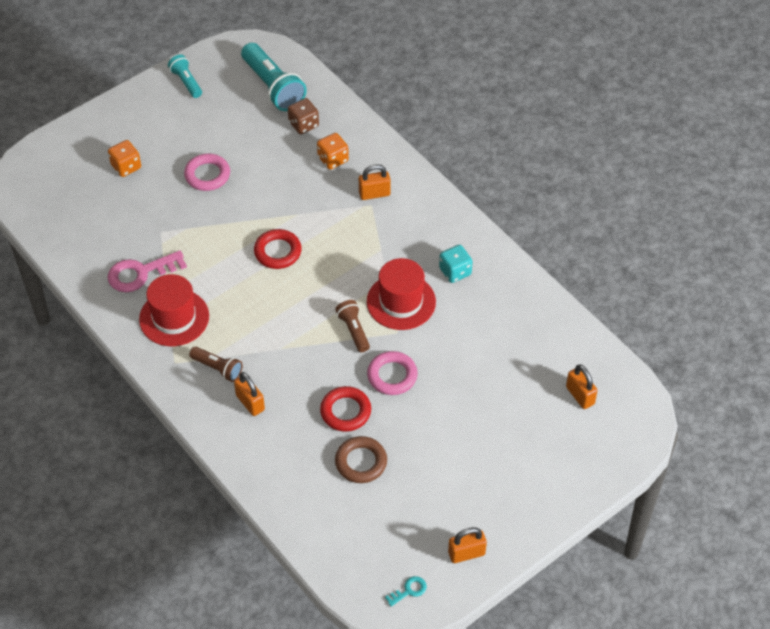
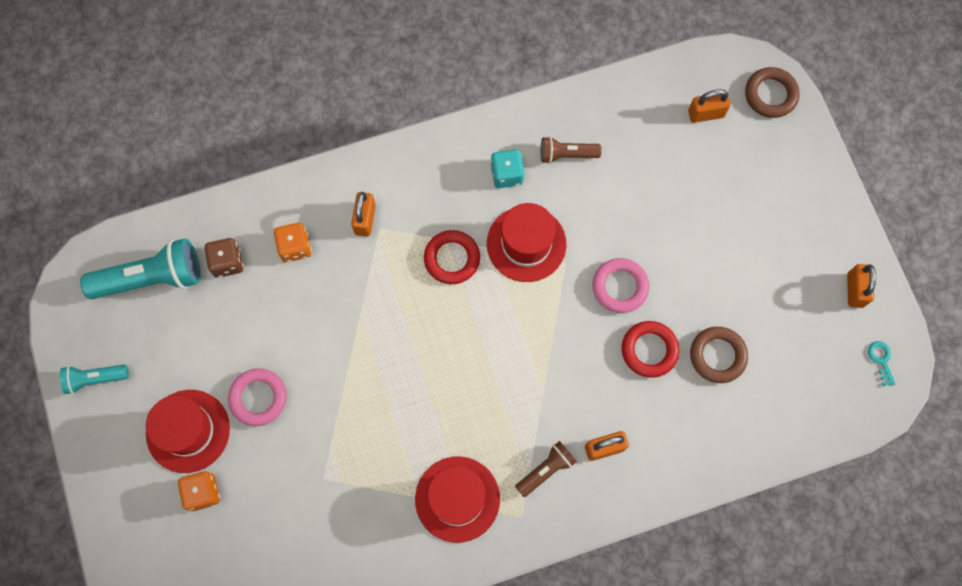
camera: 70 degrees left, 20 degrees up
pink key [107,250,187,292] -> none
red ring [254,229,302,269] -> red ring moved to [424,230,480,284]
brown flashlight [335,300,370,352] -> brown flashlight moved to [541,137,601,164]
none -> red hat [146,390,230,473]
none -> brown ring [745,67,800,118]

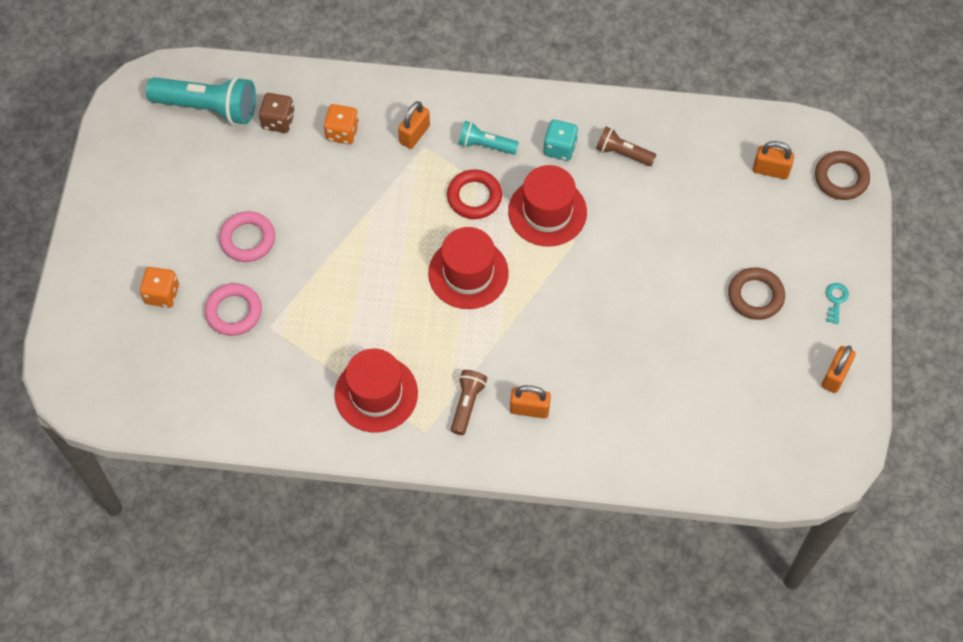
camera: 25 degrees right, 10 degrees down
turquoise flashlight [60,364,129,394] -> turquoise flashlight moved to [458,121,519,155]
red hat [146,390,230,473] -> red hat moved to [428,227,509,309]
brown flashlight [515,441,577,497] -> brown flashlight turned 60 degrees counterclockwise [451,370,487,435]
pink ring [592,258,649,313] -> pink ring moved to [204,283,262,336]
red ring [622,321,679,378] -> none
brown ring [690,327,748,383] -> brown ring moved to [728,267,785,320]
turquoise key [868,341,896,387] -> turquoise key moved to [826,283,849,324]

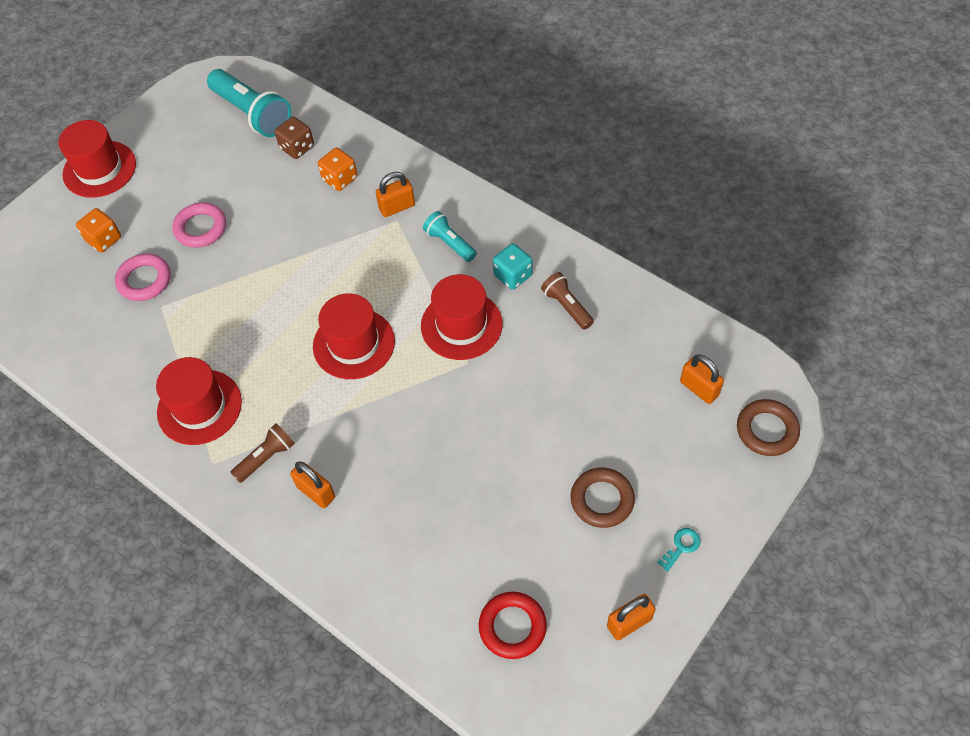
camera: 35 degrees right, 5 degrees down
red ring [447,170,502,219] -> red ring moved to [479,592,547,659]
none -> red hat [58,120,136,198]

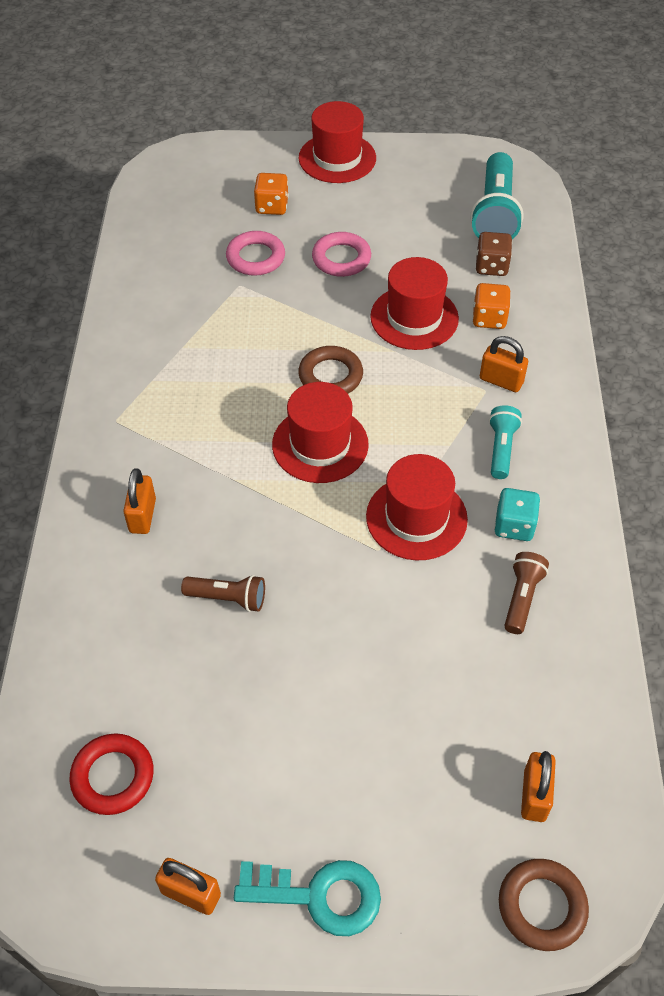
camera: 50 degrees right, 5 degrees down
red hat [156,357,242,445] -> red hat moved to [370,257,459,350]
brown flashlight [230,423,295,483] -> brown flashlight moved to [181,575,265,612]
brown ring [571,468,635,528] -> brown ring moved to [298,346,363,394]
turquoise key [657,528,701,572] -> turquoise key [234,860,381,936], size x2.06

